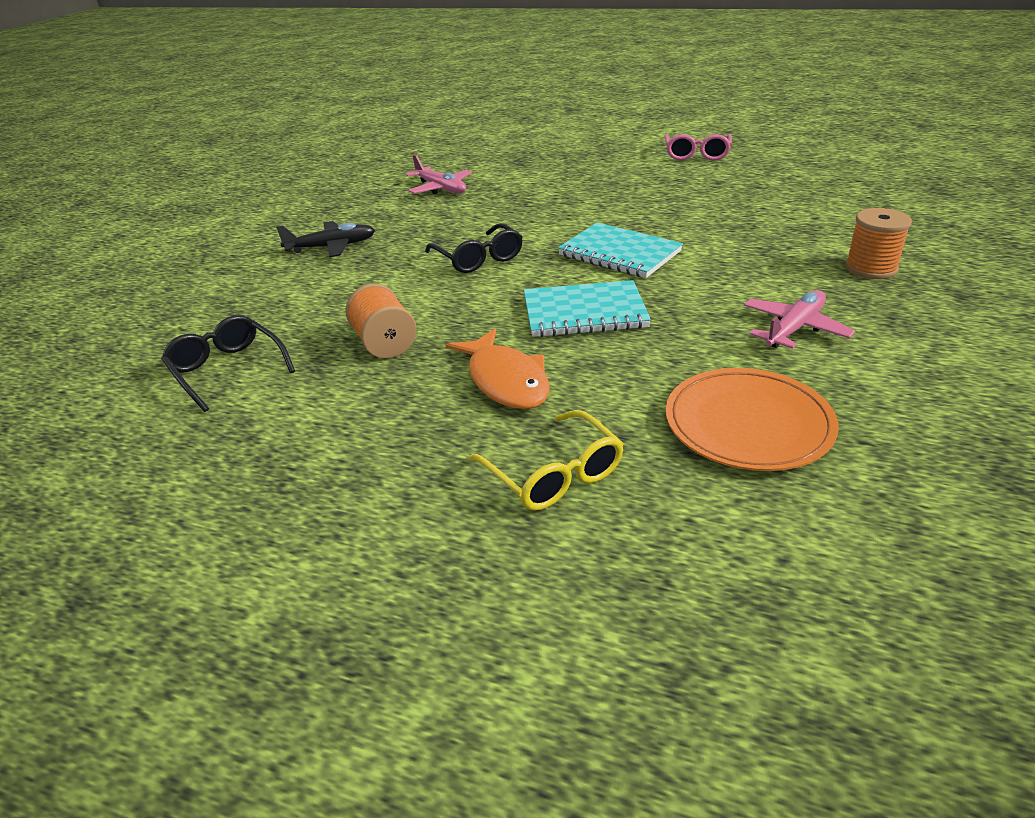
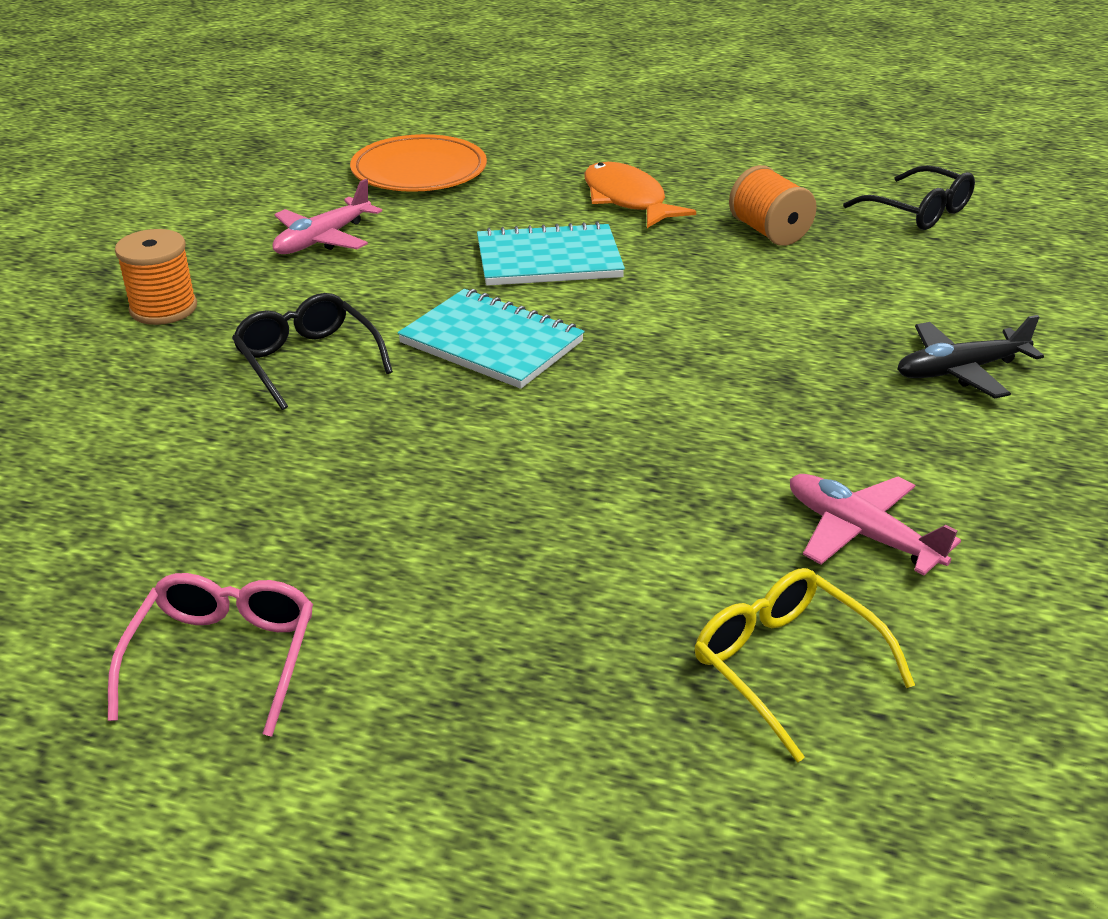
camera: 175 degrees right, 0 degrees up
black glasses [425,223,523,273] -> black glasses moved to [232,293,393,410]
yellow glasses [469,410,624,511] -> yellow glasses moved to [695,568,915,763]

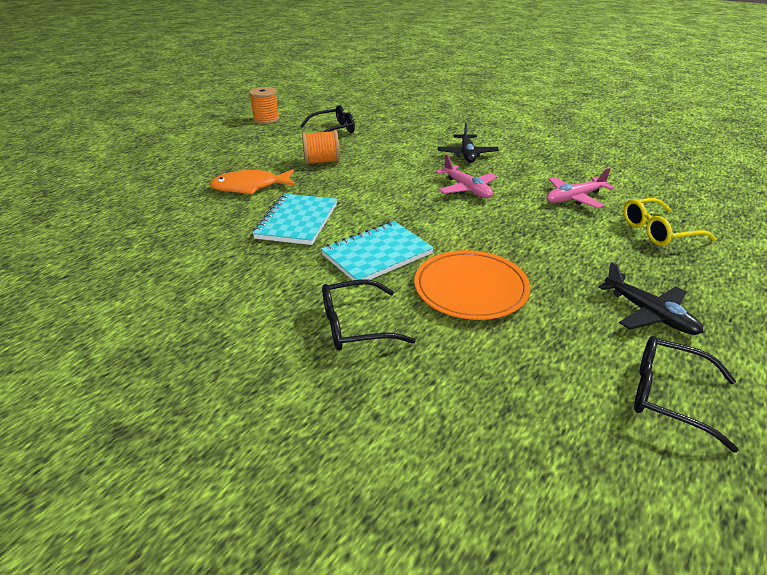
camera: 70 degrees left, 0 degrees up
pink glasses [108,573,313,737] -> black glasses [634,336,739,453]
orange spool [115,229,197,325] -> orange spool moved to [249,87,280,124]
pink plane [273,179,382,254] -> pink plane moved to [436,154,497,198]
orange plate [350,134,487,192] -> orange plate moved to [414,250,530,320]
none -> black plane [598,262,703,335]

